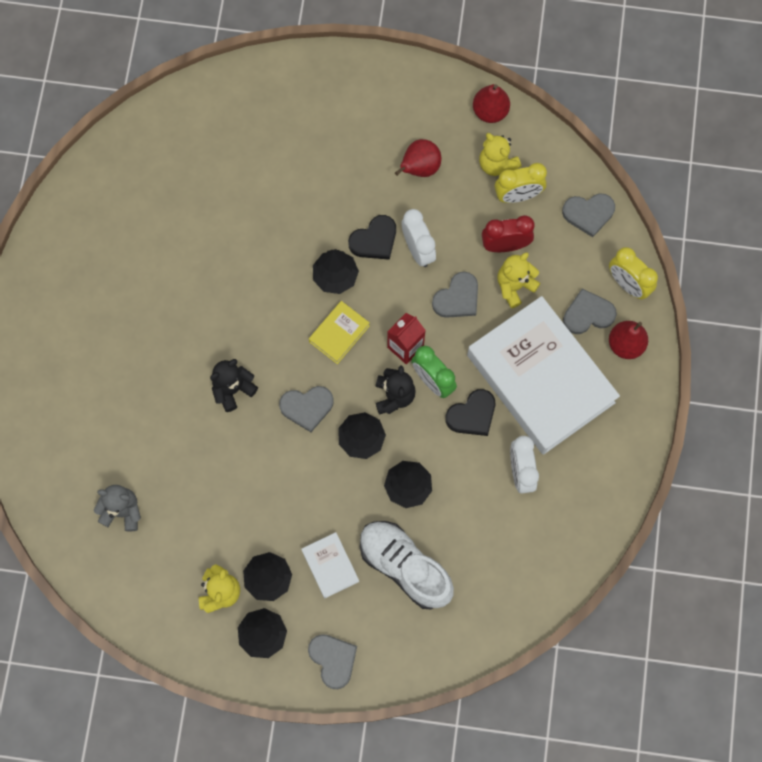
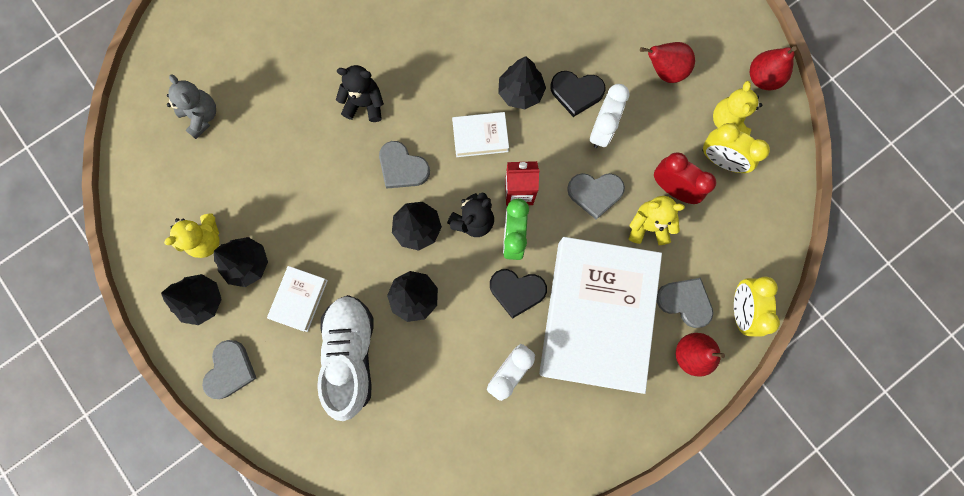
camera: 45 degrees right, 5 degrees up
yellow book [309,301,370,364] -> white book [452,112,509,157]
grey heart [562,194,615,237] -> none

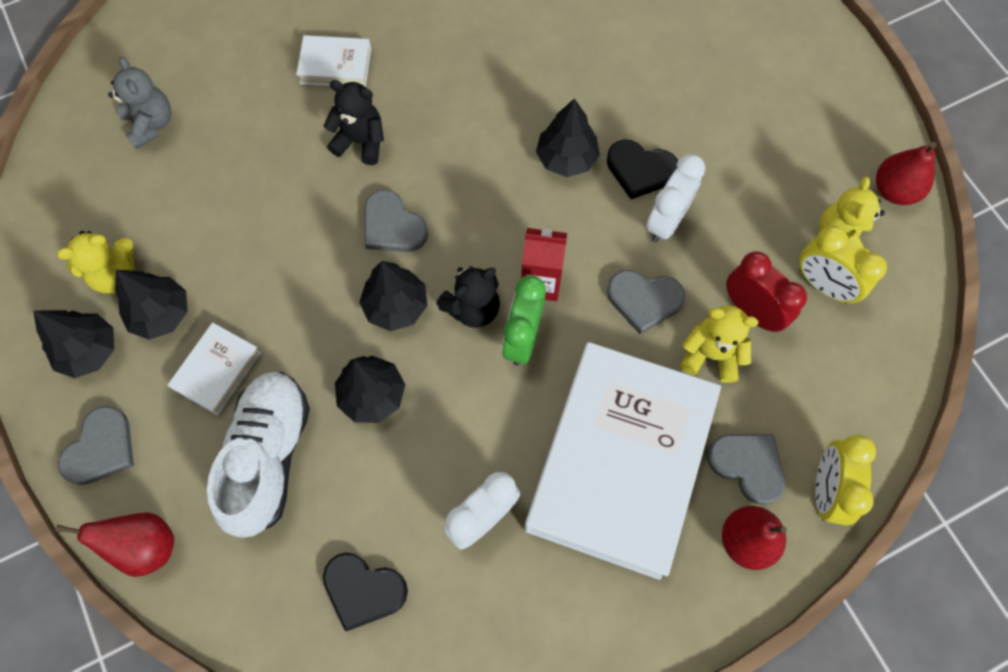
camera: 10 degrees right, 10 degrees down
white book [452,112,509,157] -> white book moved to [296,35,371,87]
black heart [490,269,547,319] -> black heart moved to [323,553,408,631]
red pear [640,42,695,83] -> red pear moved to [55,512,174,577]

